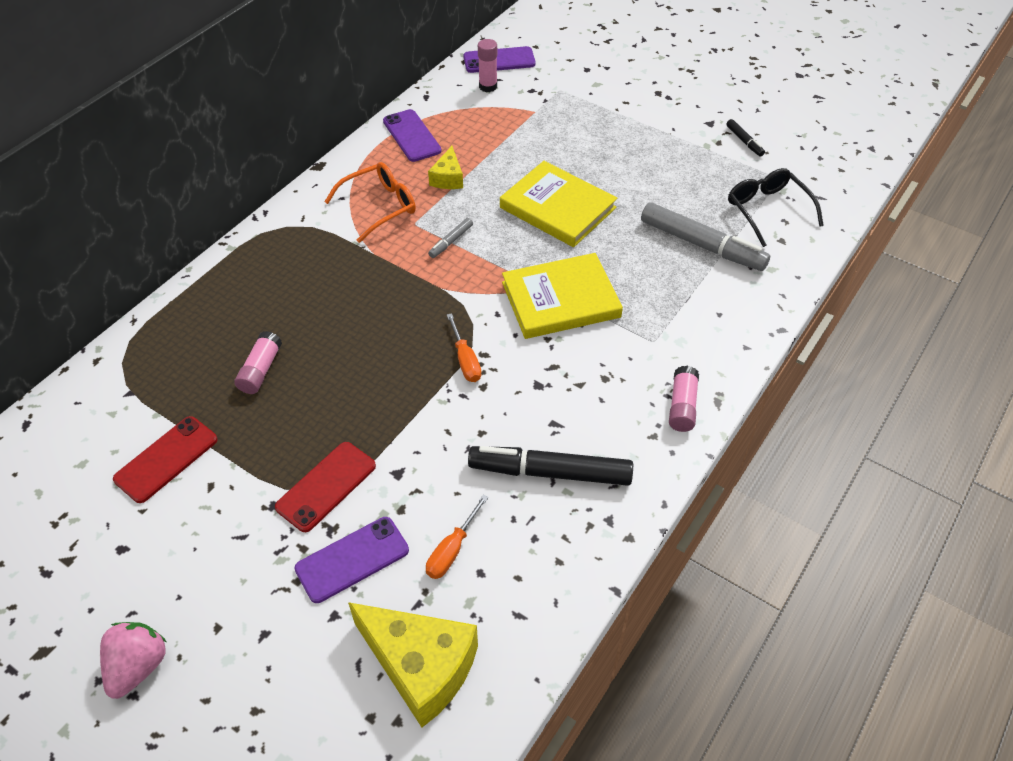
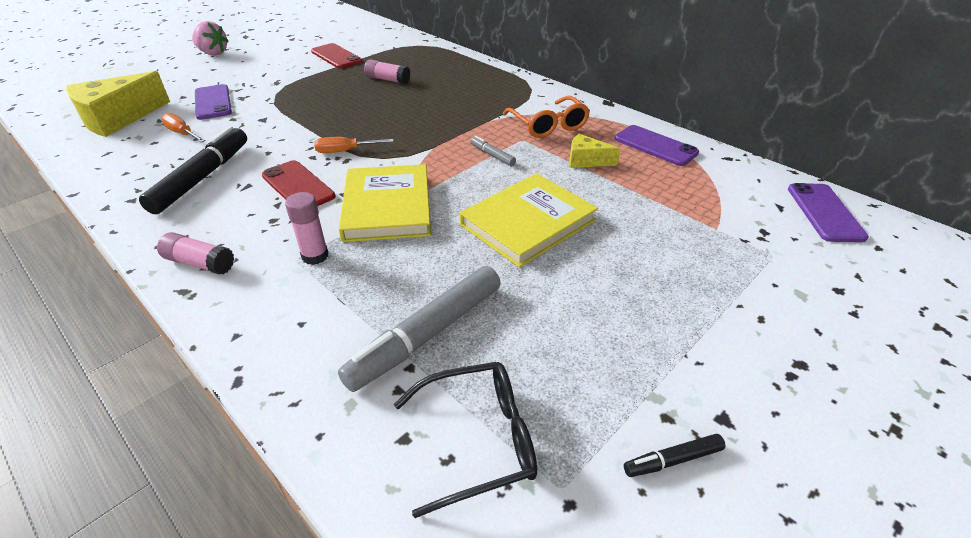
camera: 100 degrees right, 10 degrees down
red phone [275,442,376,532] -> red phone moved to [262,160,335,206]
purple phone [383,109,441,162] -> purple phone turned 60 degrees clockwise [615,125,699,166]
pink glue stick [478,39,497,92] -> pink glue stick moved to [285,192,328,265]

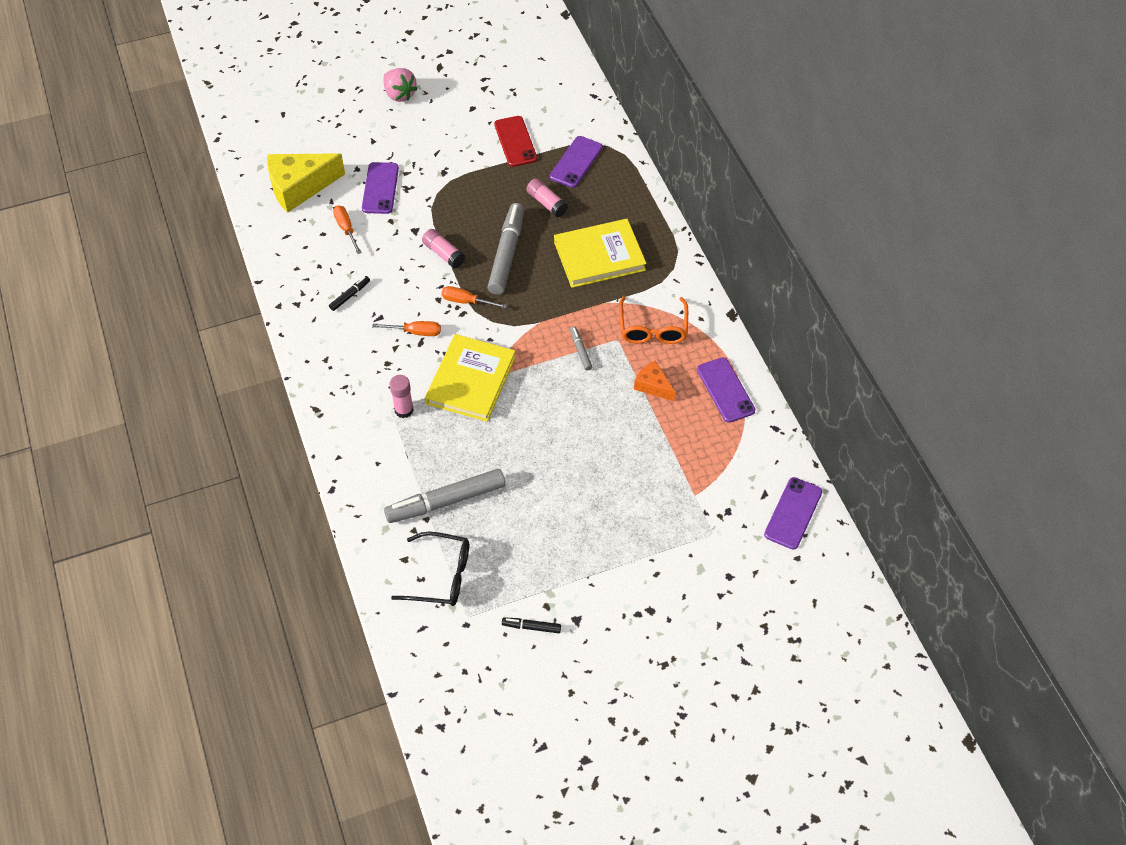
camera: 25 degrees right, 15 degrees up
black marker [139,126,247,214] -> black marker [329,276,370,311], size x0.46
pink glue stick [157,232,234,275] -> pink glue stick moved to [422,229,465,268]
red phone [262,160,335,206] -> orange screwdriver [372,321,441,336]
yellow book [460,173,598,268] -> yellow book moved to [554,219,647,288]
yellow cheese [569,134,620,168] -> orange cheese [634,361,675,401]
none -> grey marker [487,203,524,295]
none -> purple phone [550,136,603,188]

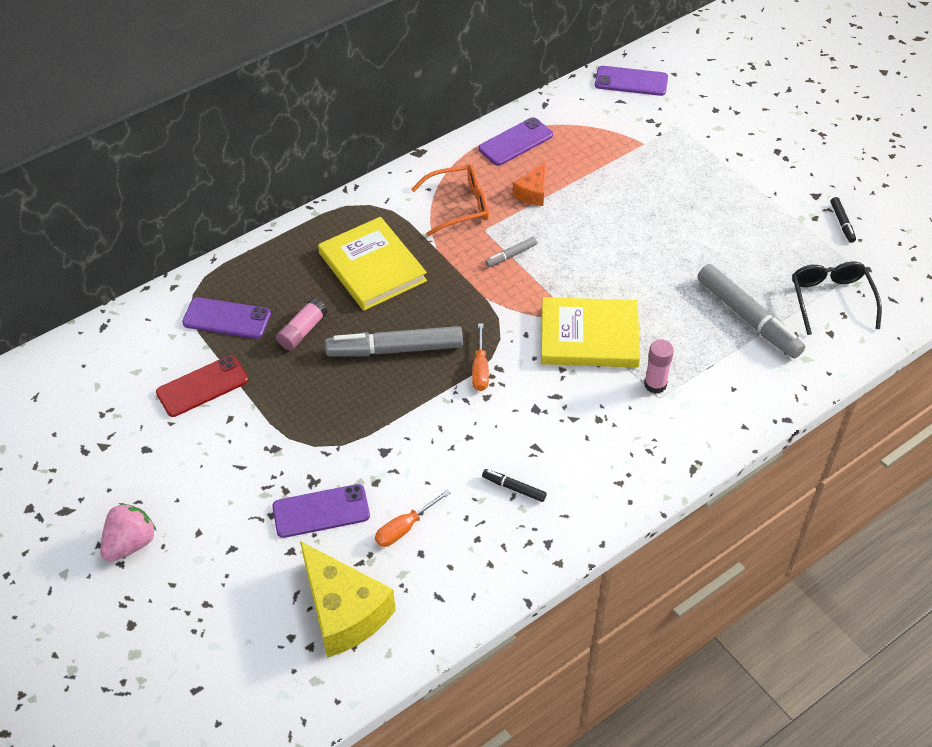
camera: 105 degrees left, 5 degrees down
orange screwdriver [372,321,441,336] -> none
pink glue stick [422,229,465,268] -> none

